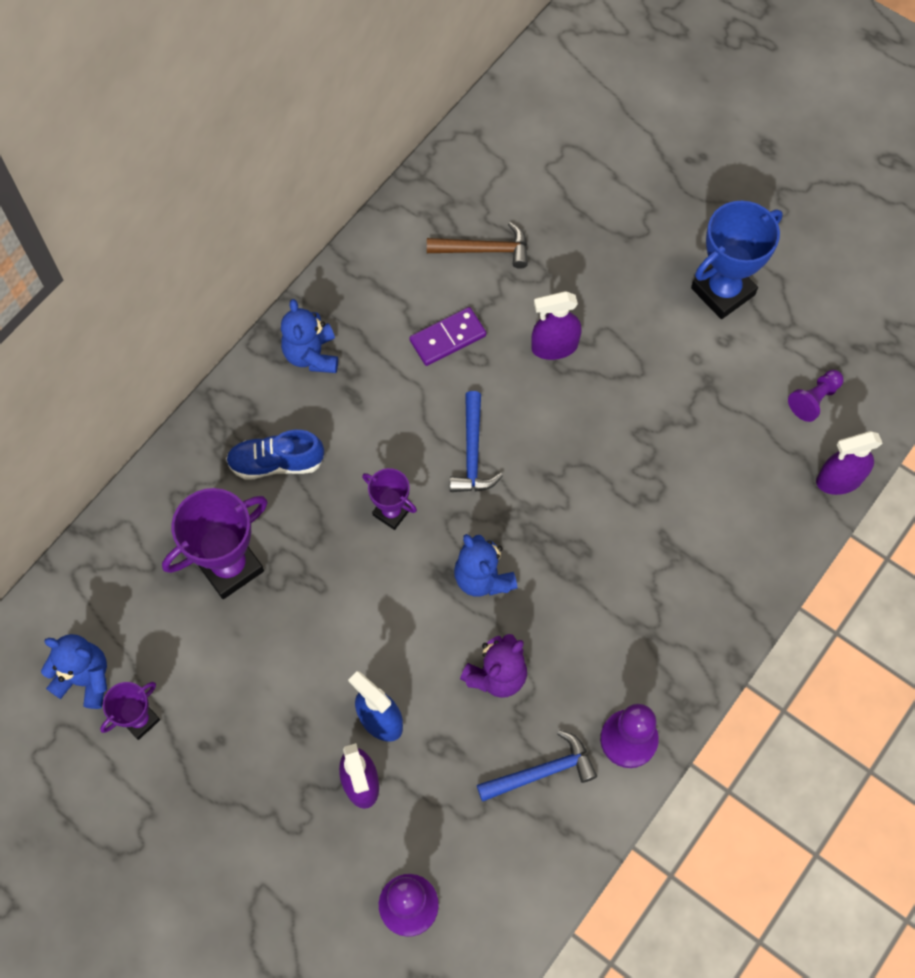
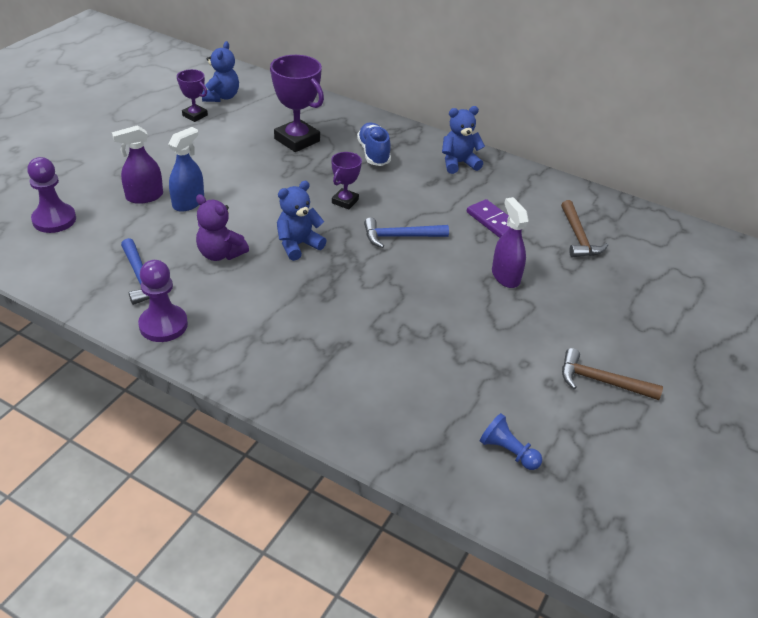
camera: 80 degrees right, 25 degrees down
blue trophy [691,201,783,319] -> brown hammer [562,348,663,400]
purple pawn [788,370,843,422] -> blue pawn [480,413,542,470]
purple spray bottle [816,431,883,495] -> none

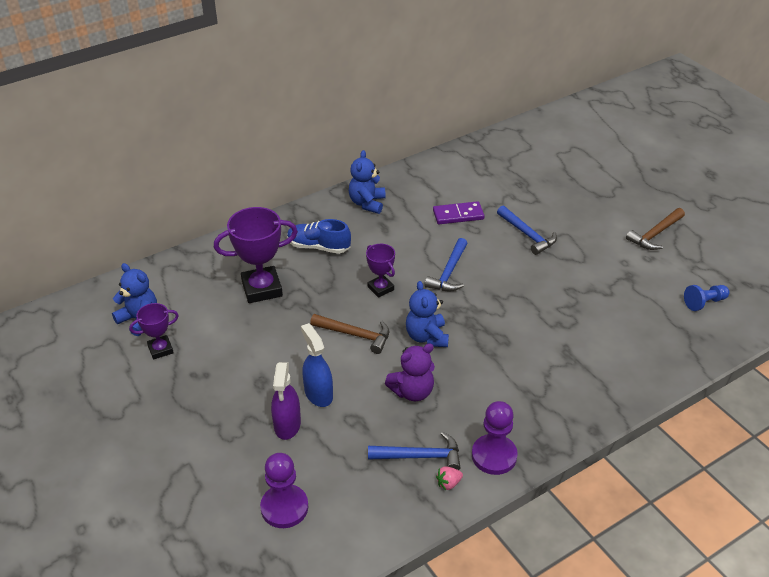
camera: 60 degrees left, 0 degrees up
purple spray bottle [492,197,529,288] -> blue hammer [497,206,557,255]
brown hammer [561,200,608,257] -> brown hammer moved to [310,314,389,354]
none -> pink strawberry [436,466,463,490]

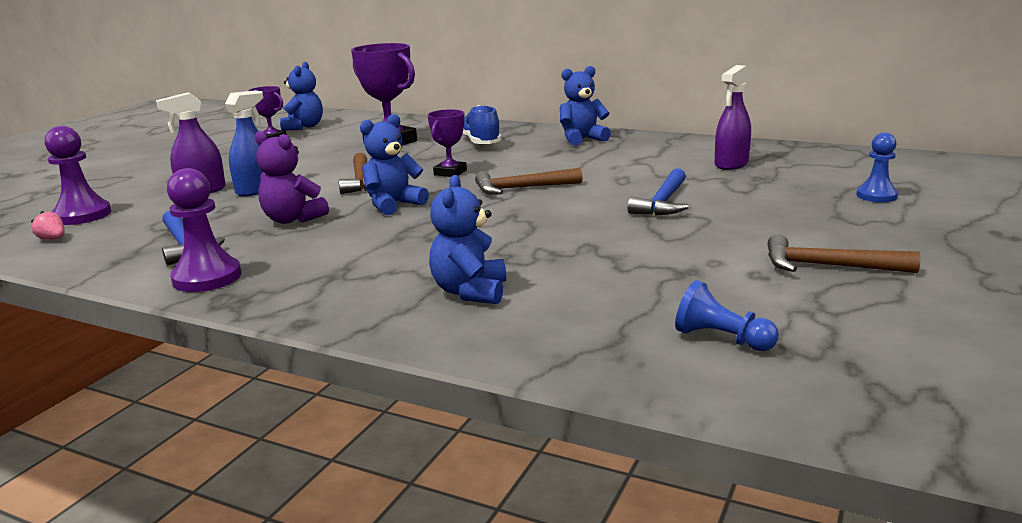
camera: 60 degrees right, 20 degrees down
blue hammer [424,238,468,291] -> brown hammer [475,168,583,194]
purple domino [433,201,485,224] -> none
pink strawberry [436,466,463,490] -> pink strawberry moved to [31,211,65,240]
none -> blue teddy bear [429,175,506,304]
none -> purple spray bottle [715,65,751,170]
none -> blue pawn [856,132,898,202]

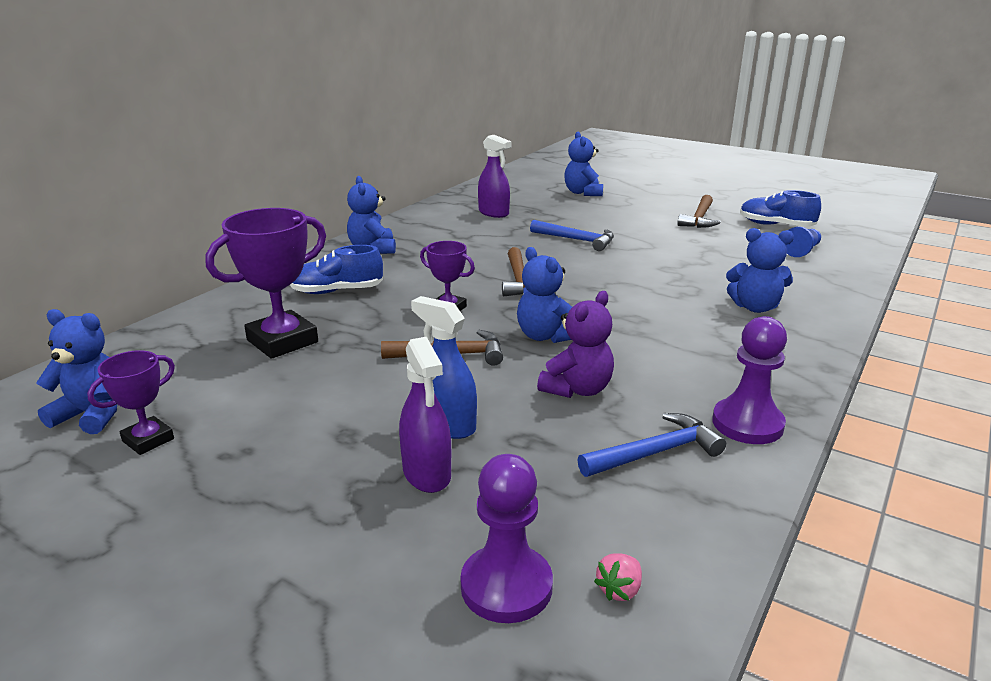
camera: 85 degrees left, 5 degrees up
blue pawn [856,132,898,202] -> blue teddy bear [564,132,603,196]
none -> blue shoe [740,190,821,227]

